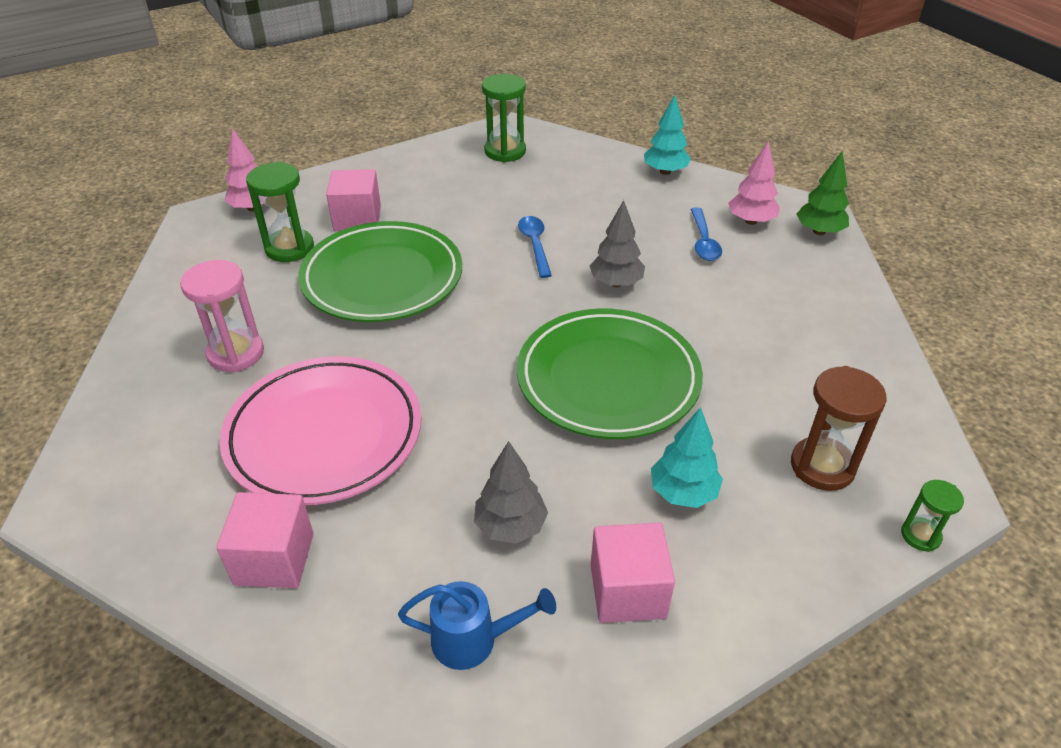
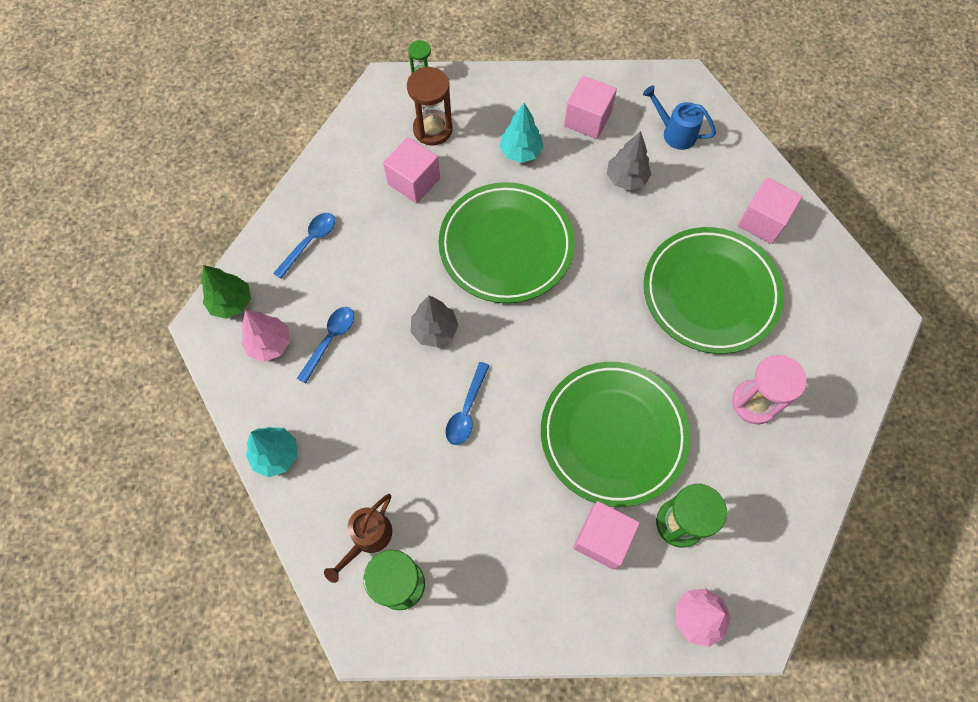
camera: 150 degrees left, 25 degrees up
pink plate [220,356,421,505] -> green plate [644,227,784,354]
none -> blue spoon [273,213,335,279]
none -> brown watering can [324,494,392,583]
none -> pink cube [383,137,440,204]

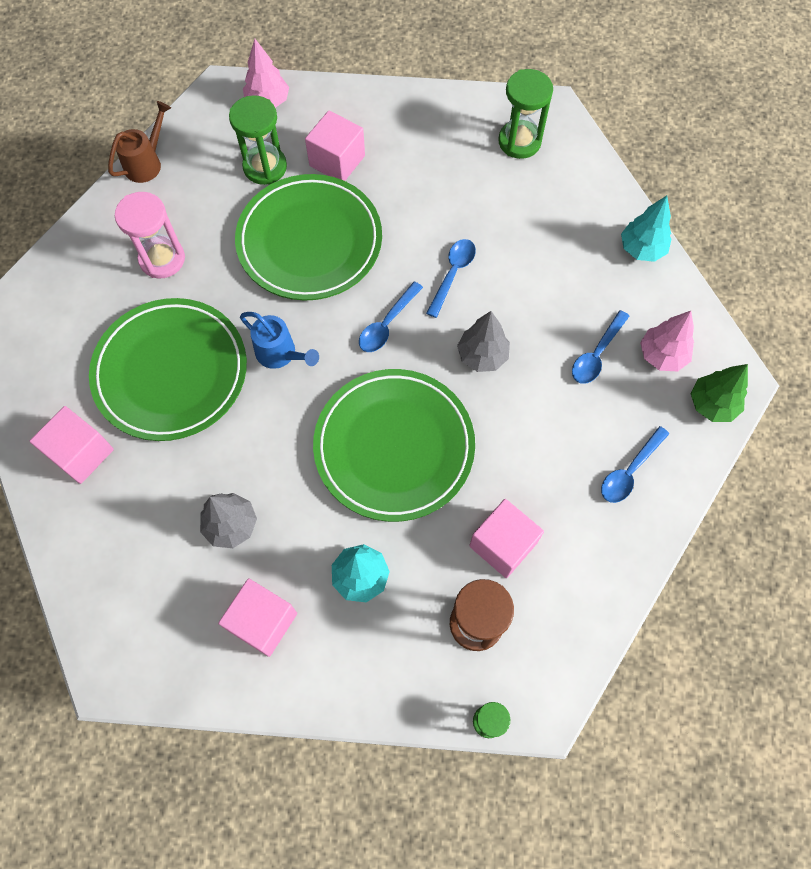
camera: 175 degrees left, 0 degrees up
brown watering can [324,494,392,583] -> brown watering can moved to [108,101,171,183]
blue watering can [643,85,716,150] -> blue watering can moved to [240,312,319,369]
none -> blue spoon [359,281,423,352]

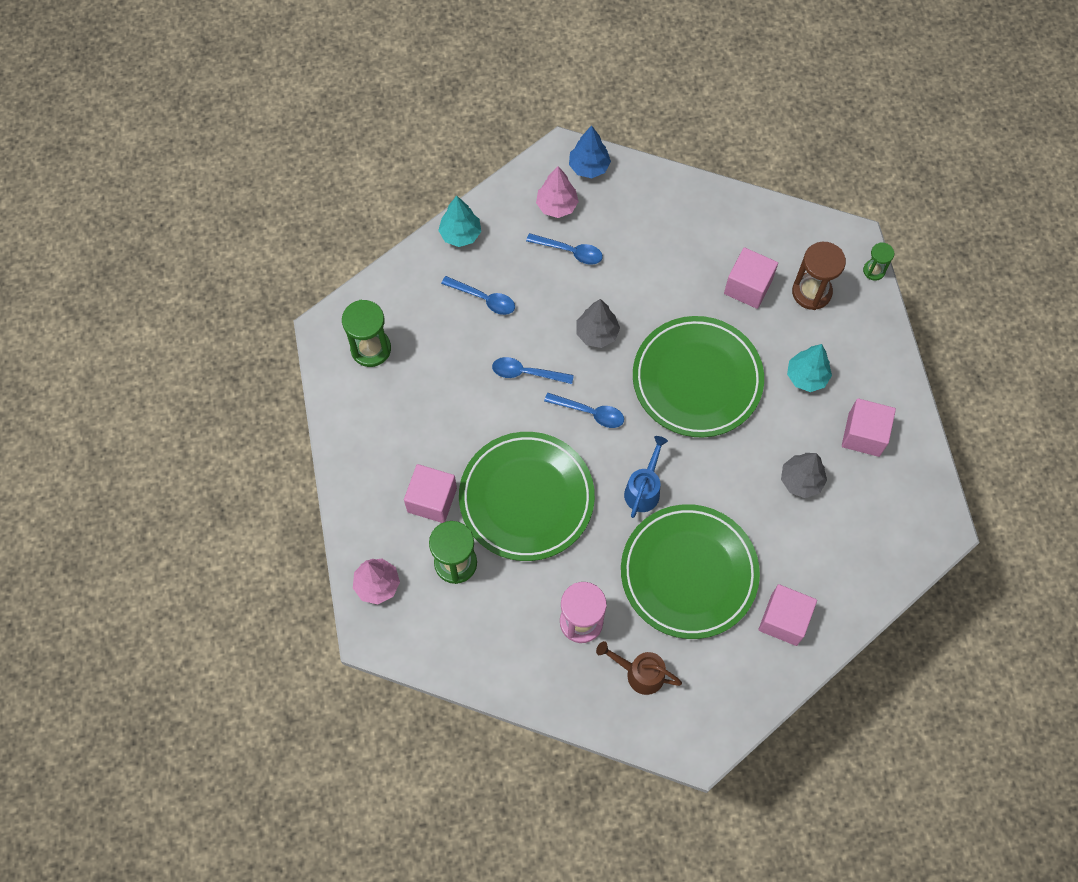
camera: 105 degrees left, 0 degrees up
brown watering can [108,101,171,183] -> brown watering can moved to [596,641,682,695]
blue spoon [601,426,669,503] -> blue spoon moved to [441,276,515,315]
green tree [691,364,748,422] -> blue tree [569,126,611,178]

